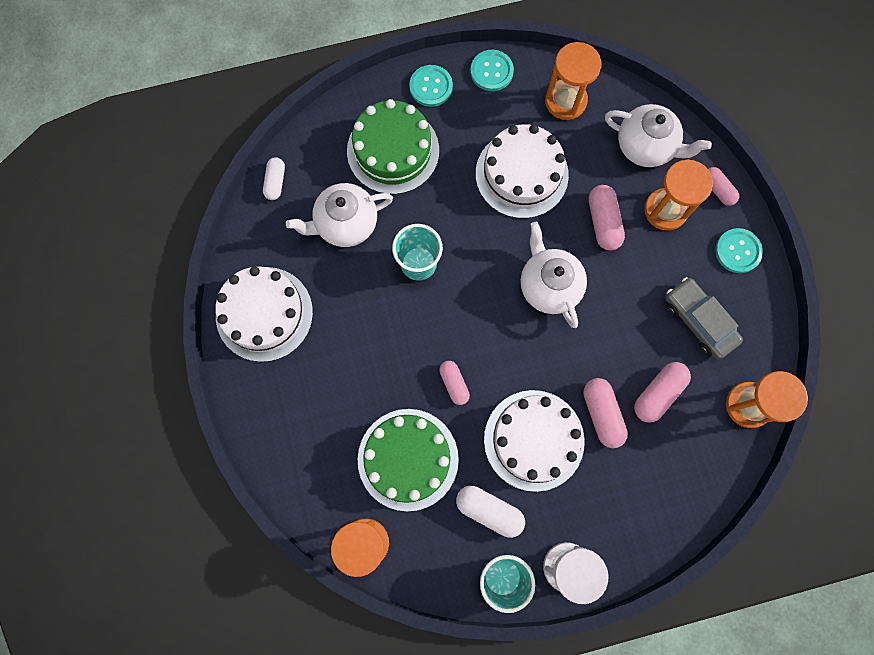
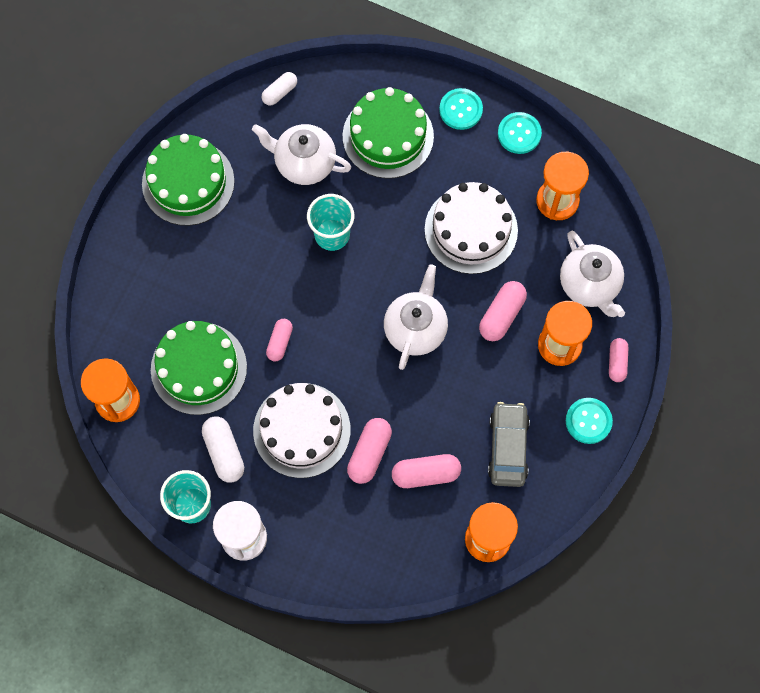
camera: 40 degrees right, 5 degrees down
white cake [215,266,313,362] -> green cake [142,134,235,226]

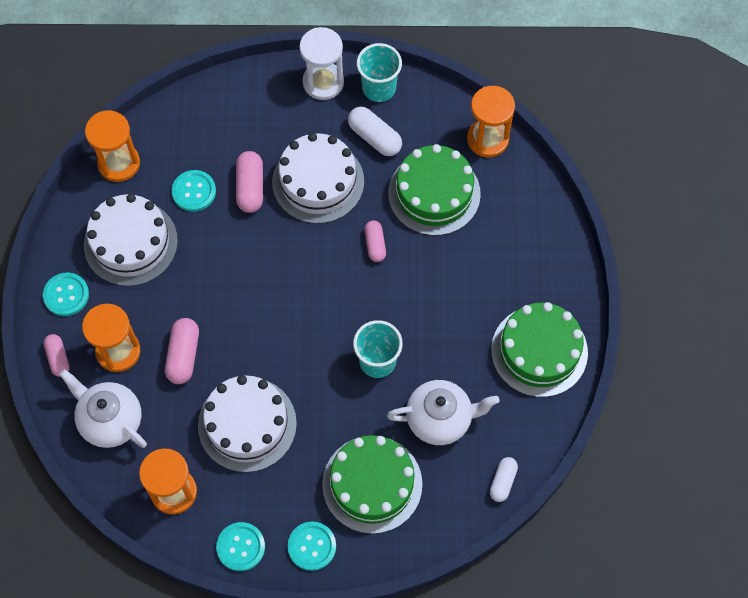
camera: 155 degrees right, 5 degrees down
white teapot [384,264,448,370] -> none
pink capsule [392,454,461,488] -> turquoise button [172,170,216,212]
grey car [488,402,530,487] -> white cake [84,194,178,286]

